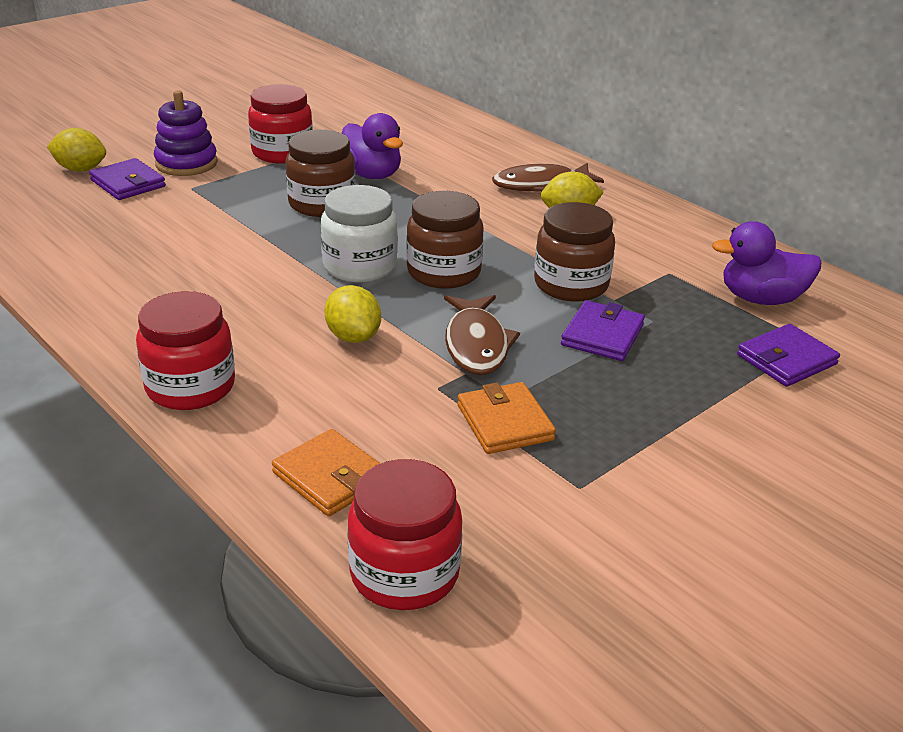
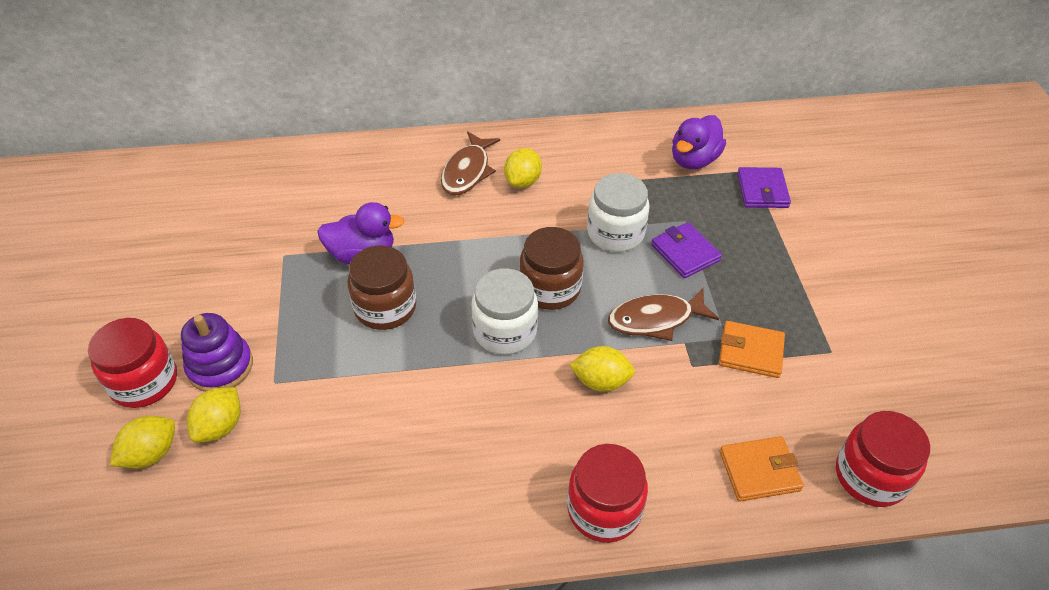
camera: 55 degrees left, 15 degrees up
purple wallet [89,158,166,200] -> yellow lemon [187,387,240,443]
red jar [248,84,313,163] -> red jar moved to [88,318,177,408]
brown fish [444,295,520,375] -> brown fish turned 135 degrees clockwise [608,288,719,341]
brown jar [534,202,615,302] -> white jar [587,173,650,252]

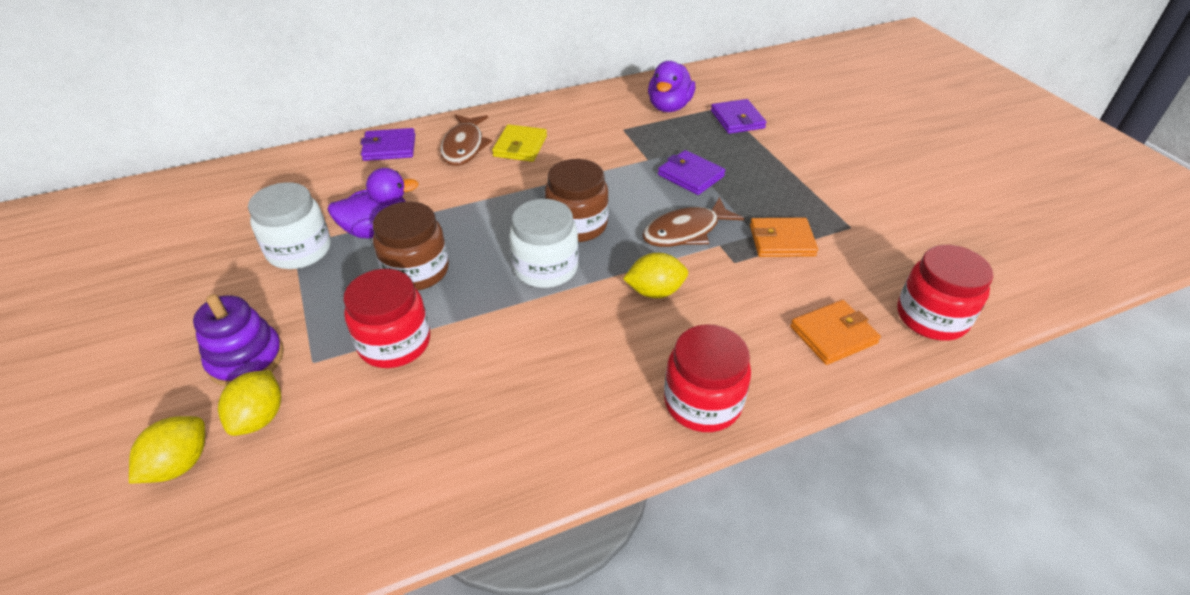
camera: 15 degrees left, 5 degrees down
red jar [88,318,177,408] -> red jar moved to [343,269,430,368]
yellow lemon [504,148,542,188] -> yellow wallet [492,124,547,162]
white jar [587,173,650,252] -> white jar moved to [248,182,331,269]
none -> purple wallet [361,128,415,161]

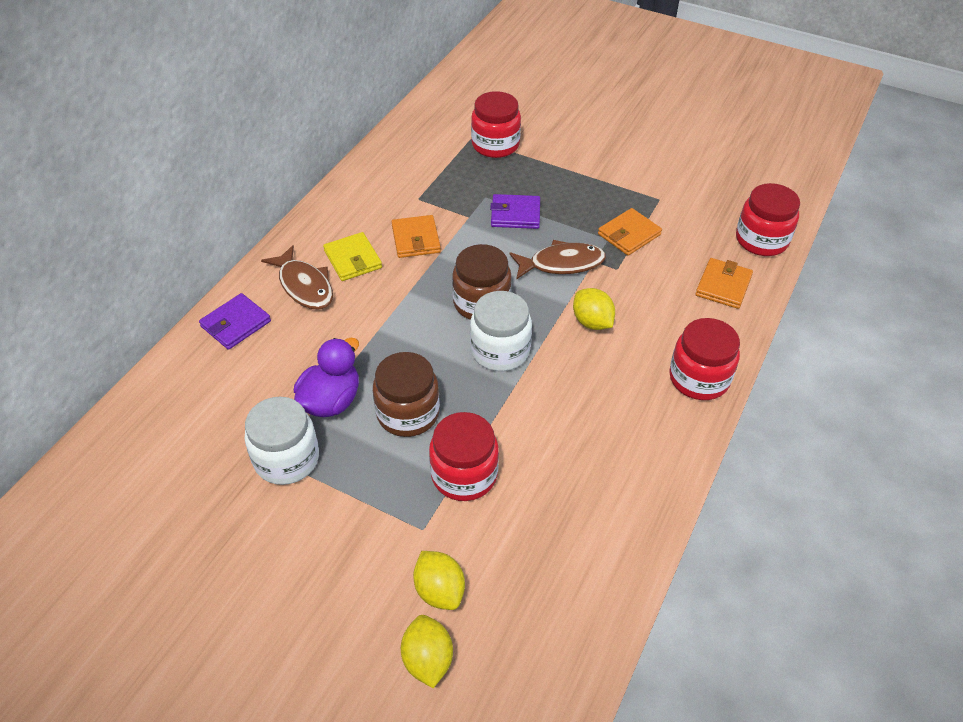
camera: 40 degrees left, 5 degrees up
purple stacking toy [193,294,284,387] -> none
yellow lemon [623,253,688,298] -> yellow lemon turned 75 degrees counterclockwise [573,288,615,330]
brown fish [642,197,744,247] -> brown fish turned 120 degrees counterclockwise [509,240,606,280]
purple duck [648,61,695,112] -> none
purple wallet [711,99,767,134] -> red jar [471,91,521,158]
none -> orange wallet [392,215,441,258]

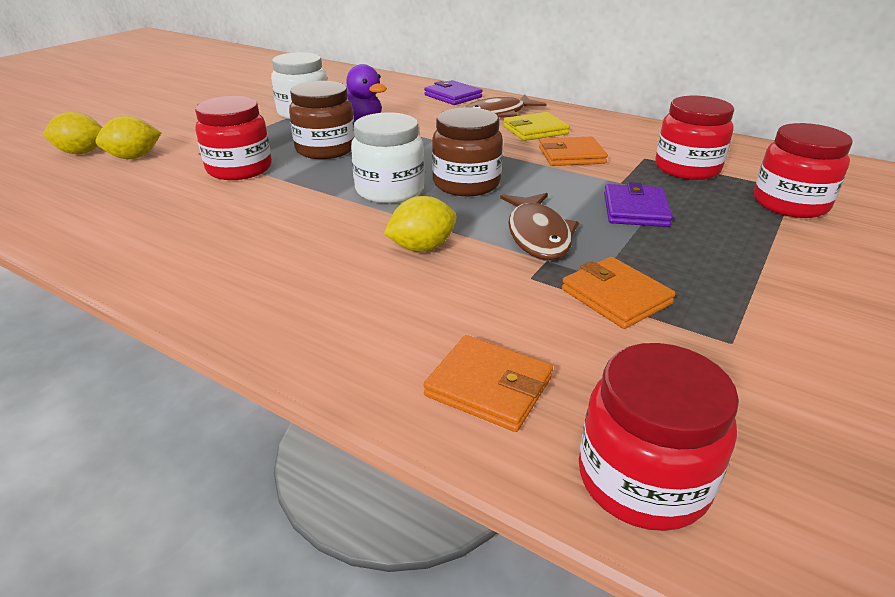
camera: 95 degrees right, 15 degrees down
red jar [669,318,740,400] -> red jar moved to [655,96,734,180]

